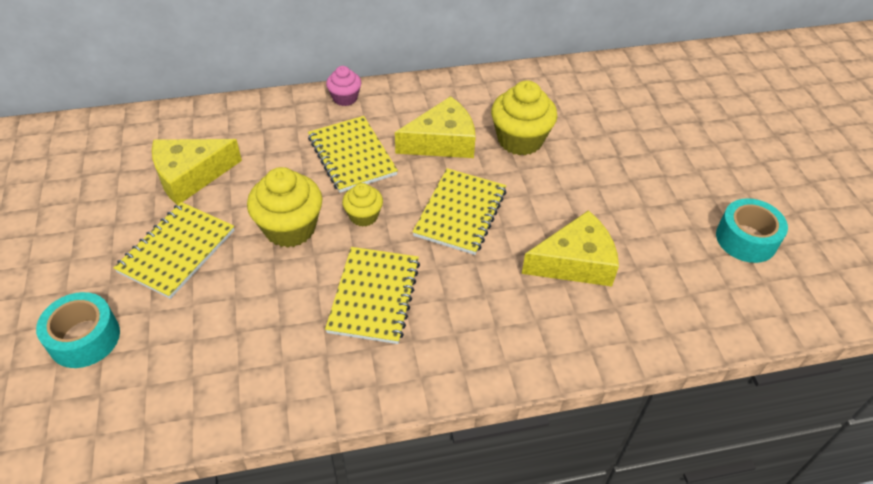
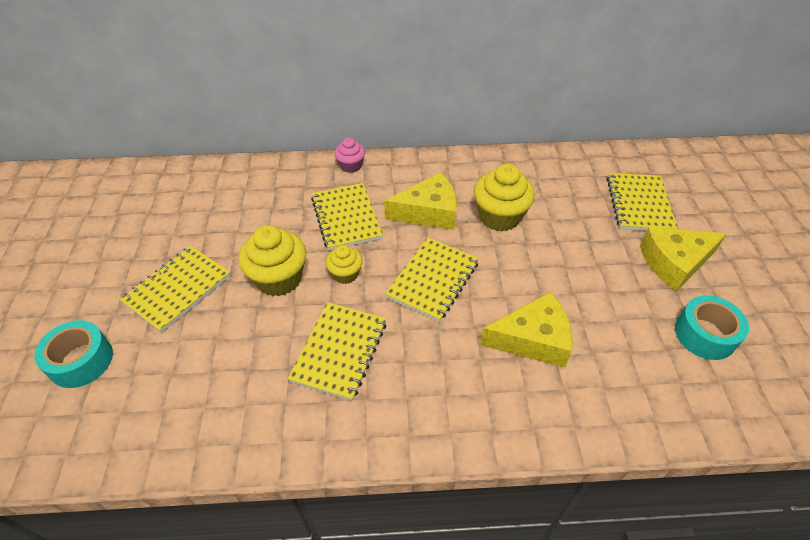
camera: 10 degrees right, 0 degrees up
yellow cheese [152,139,242,205] -> yellow cheese moved to [640,227,727,291]
none -> yellow notebook [607,173,678,231]

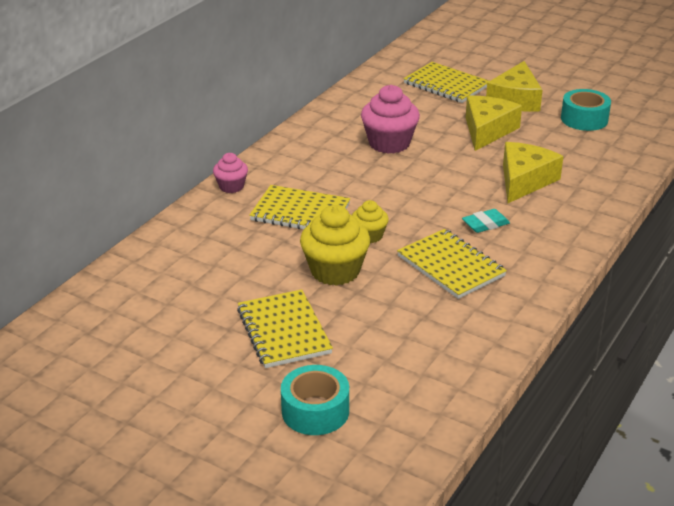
camera: 55 degrees left, 15 degrees down
yellow cheese [384,172,457,230] -> yellow cheese moved to [466,95,522,151]
yellow notebook [385,237,479,322] -> none
yellow cupcake [474,164,535,231] -> pink cupcake [361,85,420,154]
none -> turquoise eraser [462,209,510,233]

